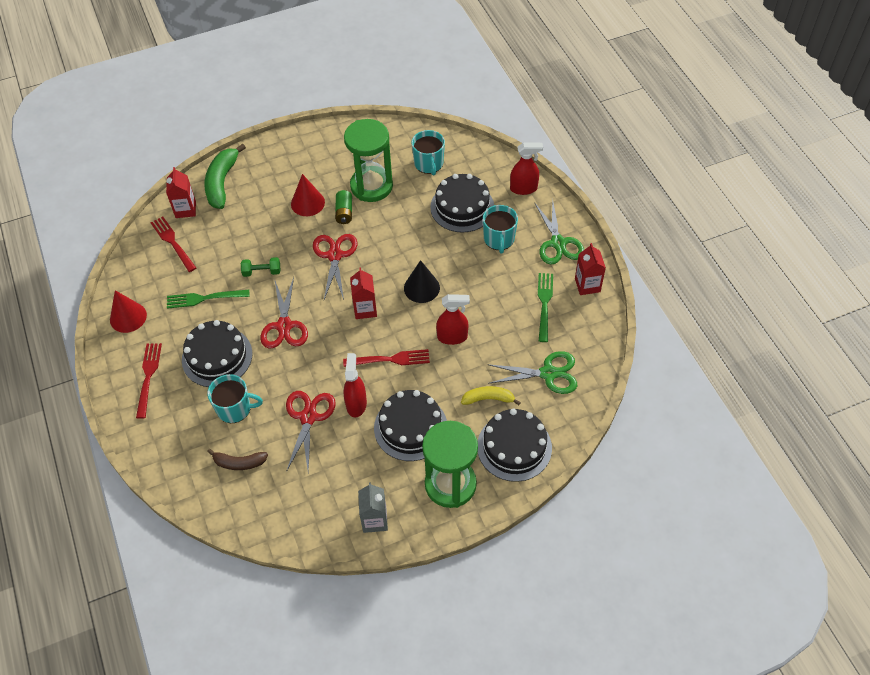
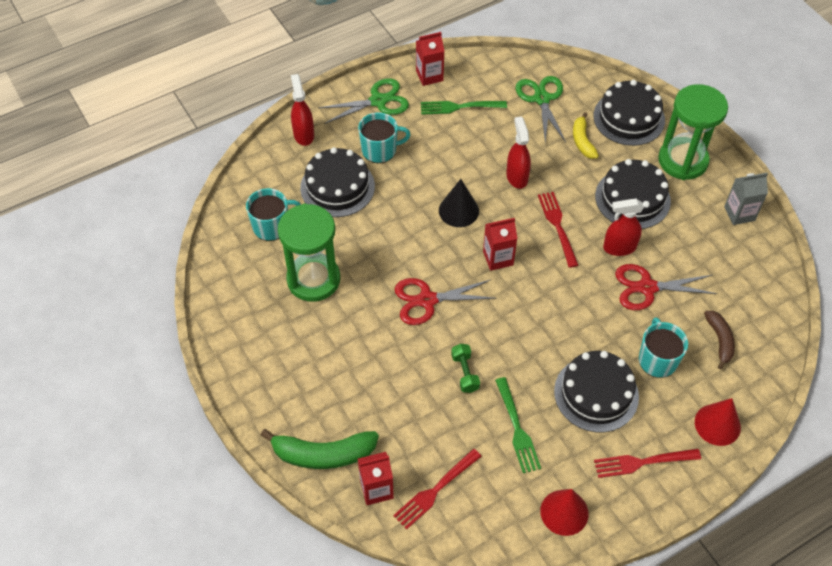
camera: 100 degrees left, 0 degrees up
red scissors [260,277,308,348] -> none
red cone [291,174,325,216] -> red cone moved to [695,398,741,446]
green battery [335,190,352,224] -> none

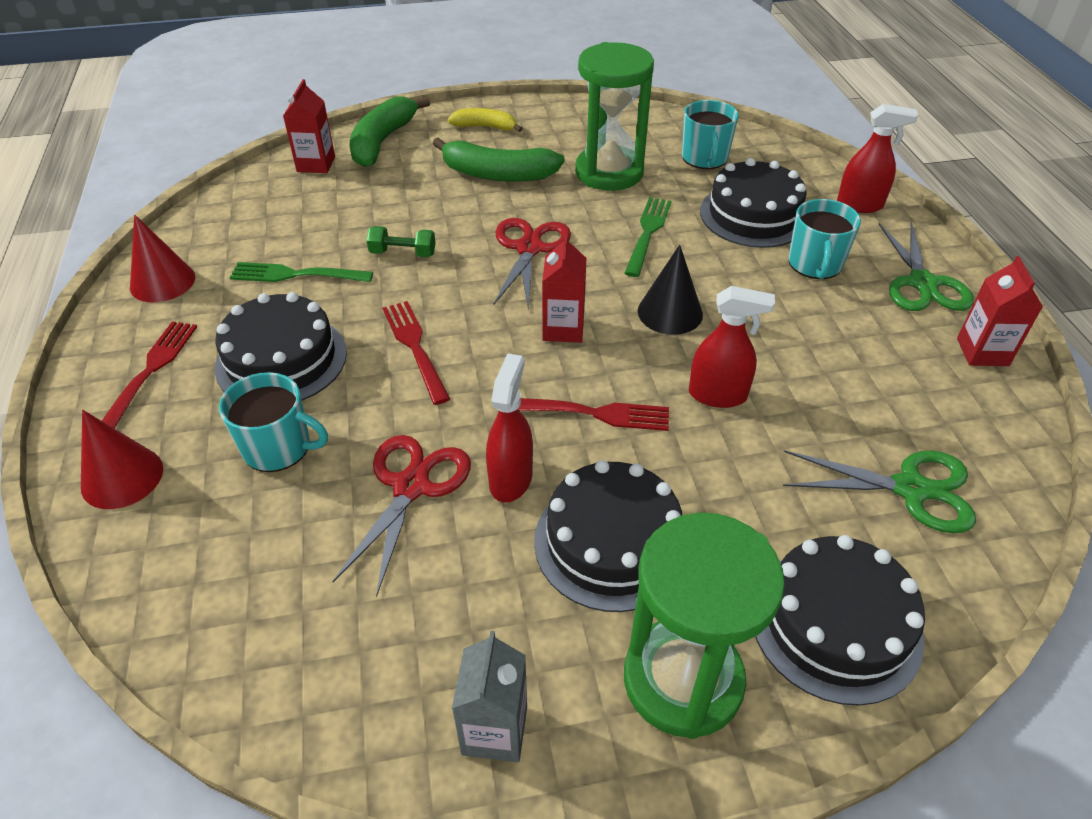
camera: 110 degrees right, 10 degrees down
red fork [393,449,482,529] -> red fork moved to [382,301,450,405]
green fork [421,101,507,115] -> green fork moved to [624,197,672,277]
yellow banana [573,112,599,159] -> yellow banana moved to [447,108,523,132]
brown banana [704,311,735,370] -> none
none -> green banana [433,138,564,182]

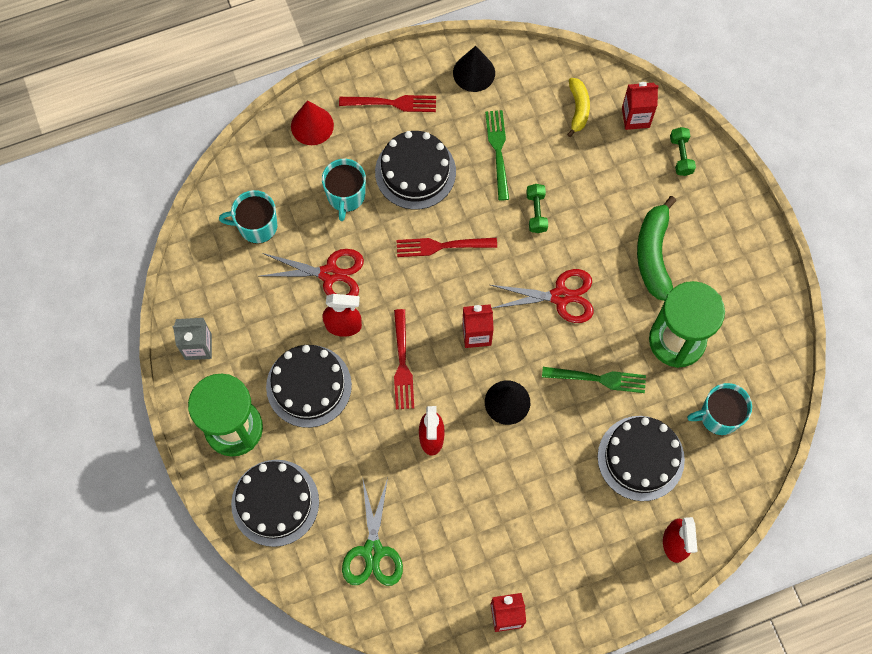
camera: 80 degrees right, 25 degrees up
red cone [130,215,195,302] -> black cone [453,46,495,92]
green banana [350,97,430,167] -> green dumbbell [670,127,696,176]
red fork [382,301,450,405] -> red fork turned 150 degrees counterclockwise [397,238,497,257]
yellow banana [447,108,523,132] -> yellow banana moved to [567,78,590,137]
turquoise mug [788,199,861,279] -> turquoise mug moved to [219,190,278,244]
green scissors [879,222,974,311] -> none

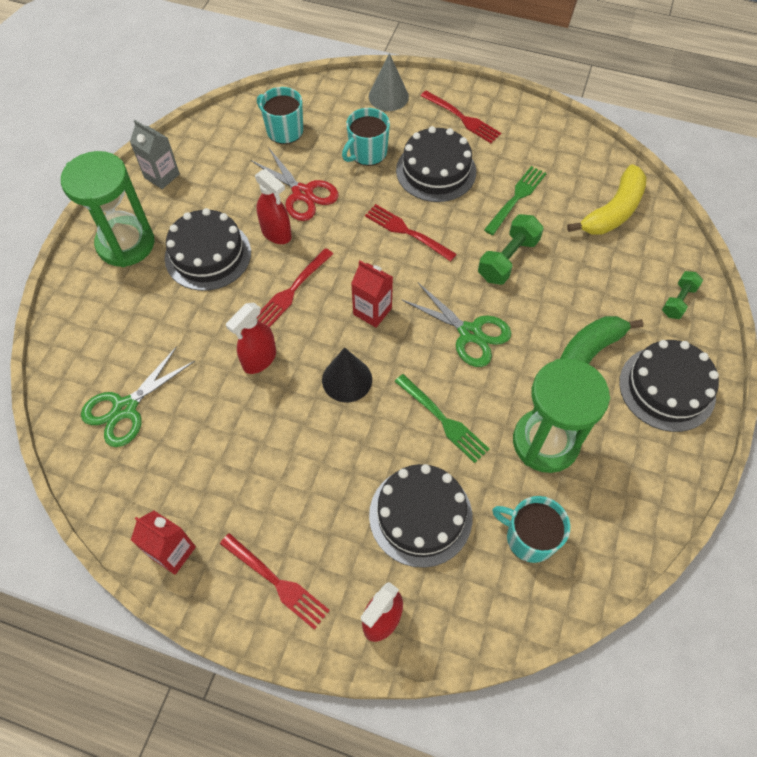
camera: 40 degrees right, 10 degrees down
black cake [231,460,319,547] -> black cake moved to [619,340,719,432]
red cone [291,100,334,145] -> grey cone [369,53,409,111]
black cone [453,46,495,92] -> none
red scissors [491,269,594,323] -> green scissors [401,283,511,367]
green dumbbell [526,184,548,233] -> green dumbbell [478,214,544,285], size x1.55
yellow banana [567,78,590,137] -> yellow banana [567,164,647,235], size x1.66
red carton [622,82,659,130] -> none
none -> red fork [220,533,330,630]

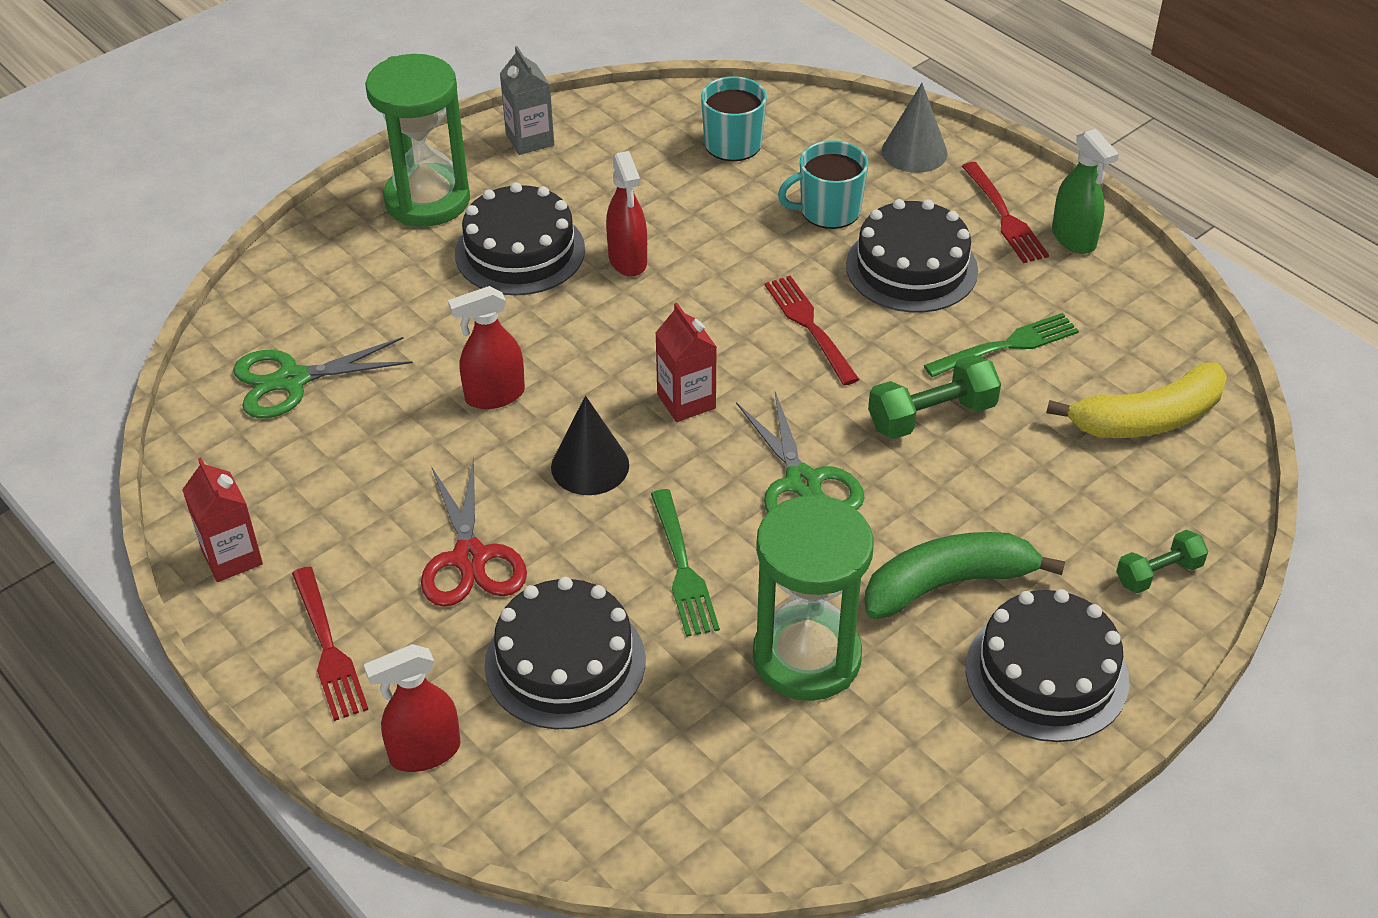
camera: 30 degrees right, 15 degrees down
red scissors [250,147,339,221] -> red scissors moved to [421,457,527,607]
red fork [257,248,333,327] -> none
turquoise mug [492,496,570,563] -> none
none -> green spray bottle [1052,129,1119,254]

